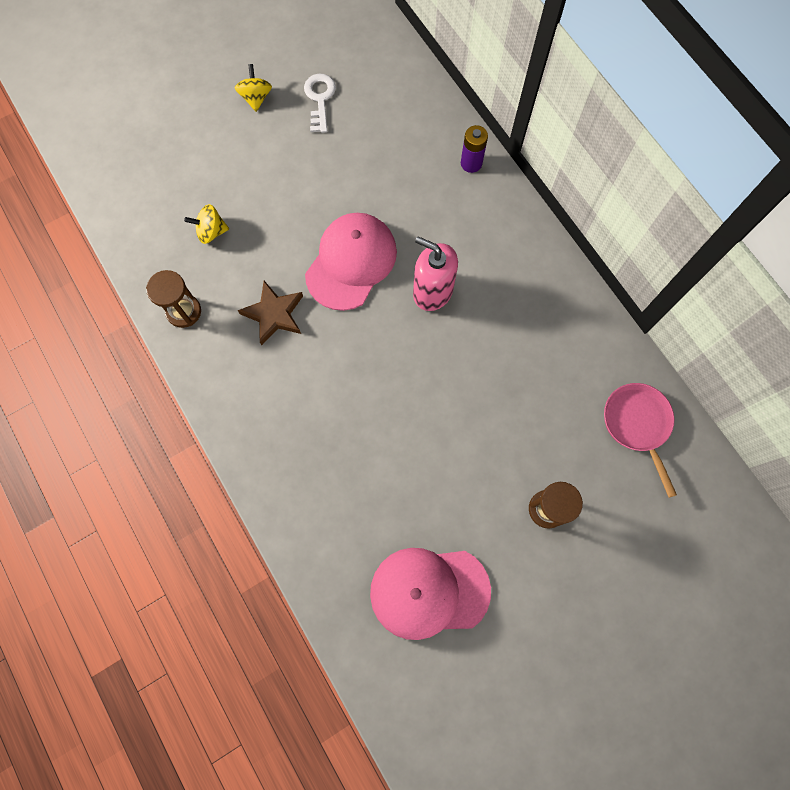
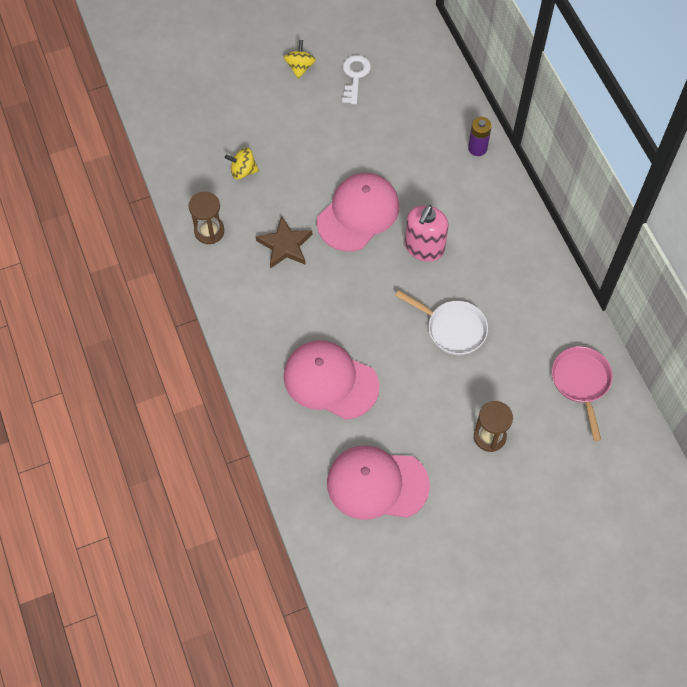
camera: 10 degrees right, 10 degrees down
pink soap dispenser [413,236,458,311] -> pink soap dispenser turned 105 degrees counterclockwise [405,205,448,262]
none -> pink cap [284,340,379,420]
none -> white pan [395,290,488,355]

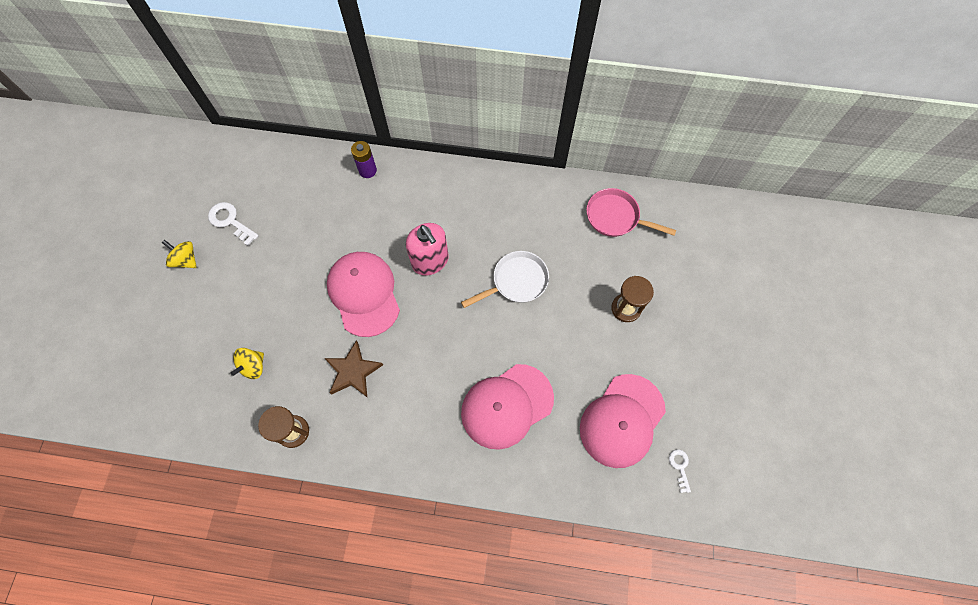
camera: 60 degrees left, 5 degrees up
none -> white key [669,449,691,493]

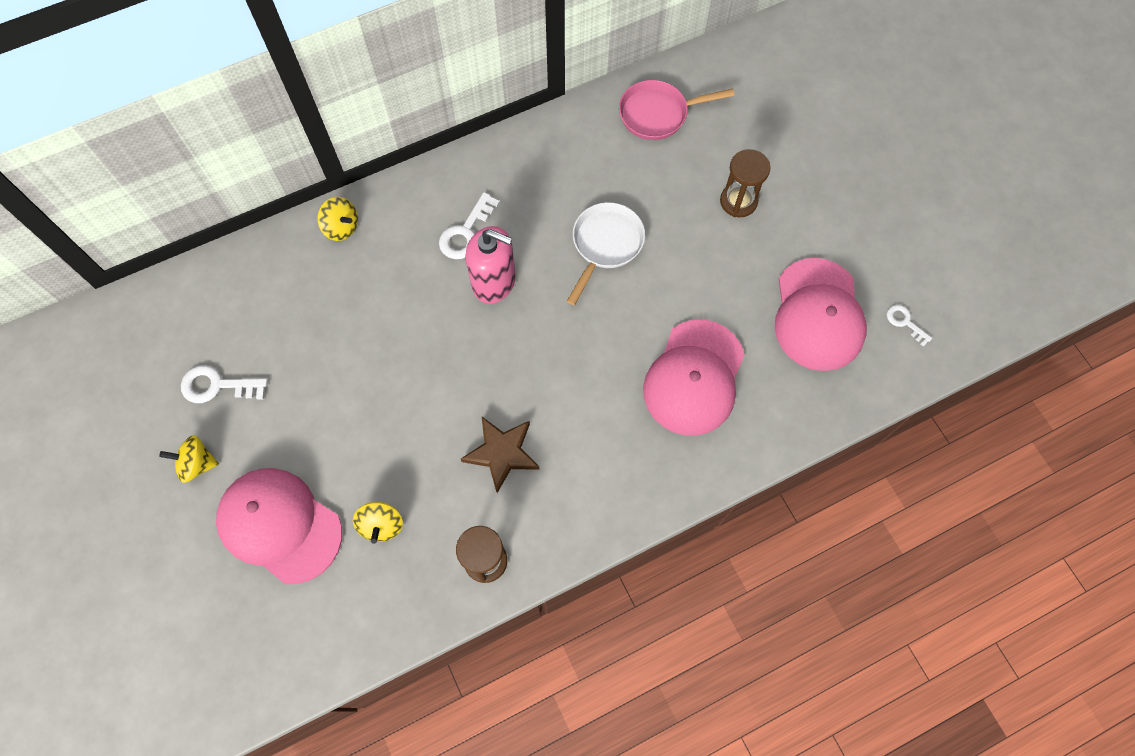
camera: 35 degrees left, 0 degrees up
pink cap [327,252,400,337] -> pink cap moved to [216,468,342,584]
purple battery [351,141,377,178] -> yellow spinning top [317,197,358,241]
none -> white key [439,192,500,259]

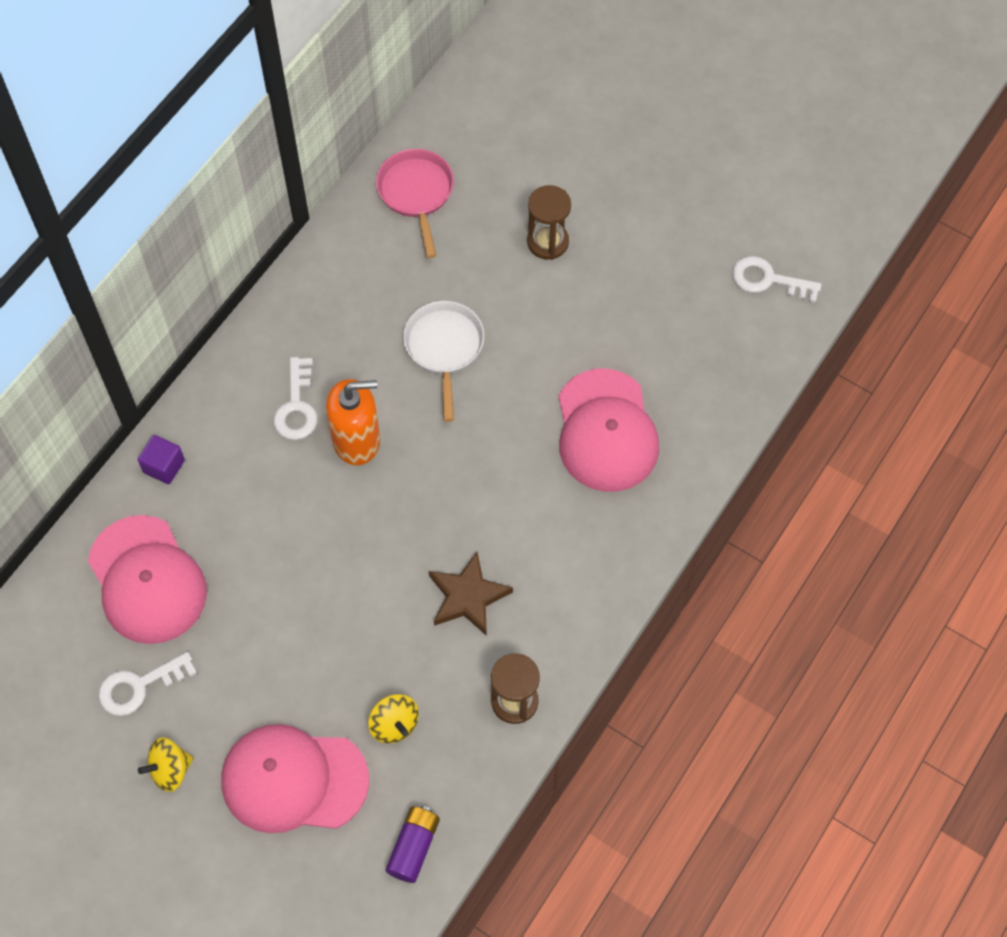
camera: 30 degrees left, 5 degrees down
yellow spinning top [317,197,358,241] -> purple cube [138,435,185,484]
pink soap dispenser [465,226,516,304] -> orange soap dispenser [326,379,380,465]
pink pan [619,80,734,140] -> pink pan turned 120 degrees clockwise [376,149,454,258]
pink cap [775,258,867,371] -> pink cap moved to [88,515,207,644]
white key [887,305,932,347] -> white key [732,256,822,303], size x1.64
none -> purple battery [386,806,440,883]

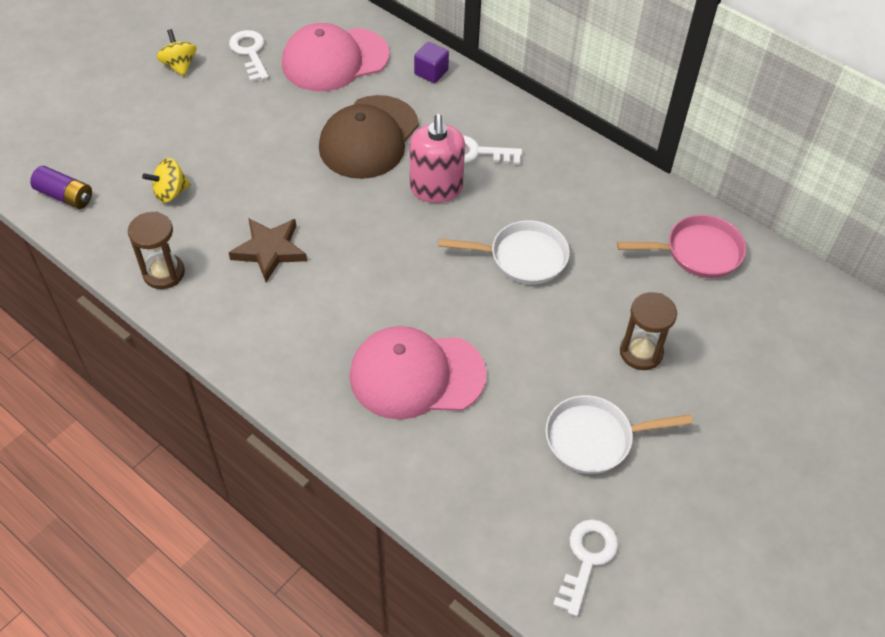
camera: 95 degrees right, 10 degrees down
pink cap [222,724,369,833] -> none
orange soap dispenser [326,379,380,465] -> pink soap dispenser [410,114,465,203]
none -> brown cap [319,95,419,179]
none -> white pan [545,395,693,474]

